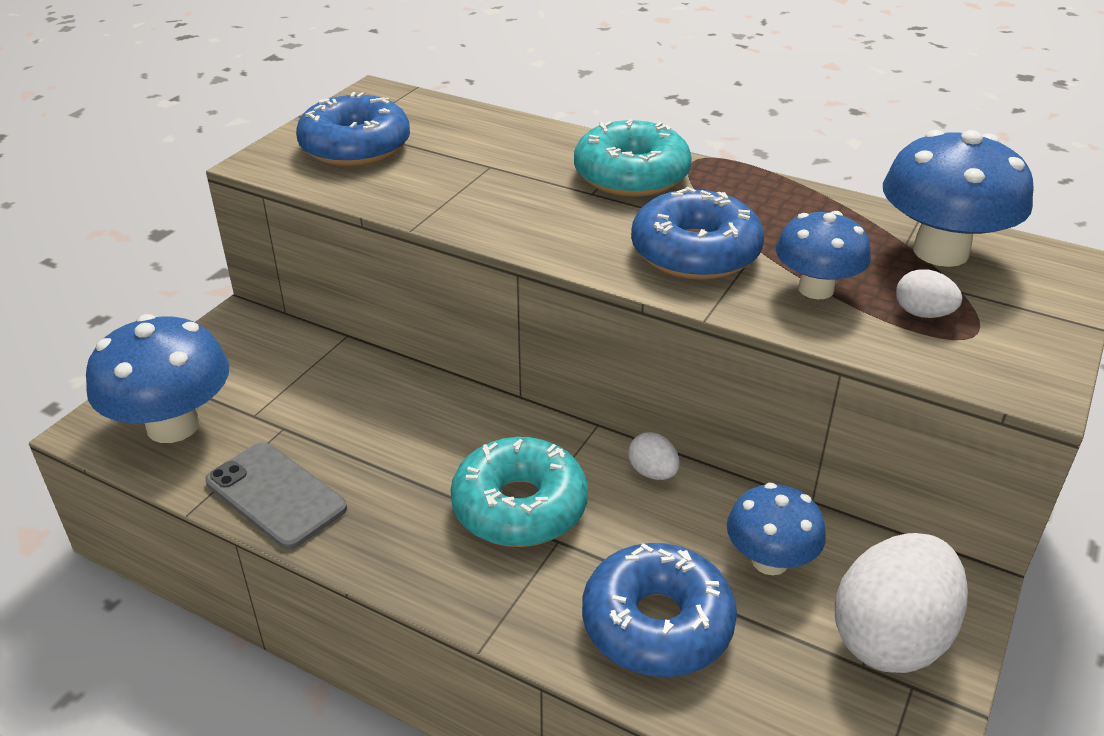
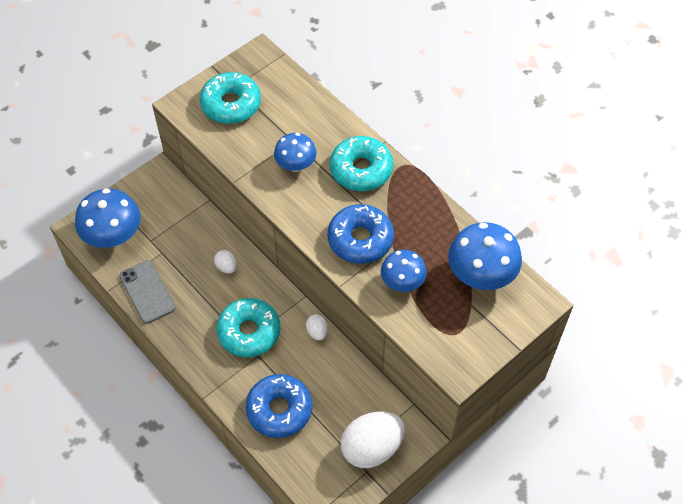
camera: 20 degrees right, 20 degrees up
blue donut [296,92,410,166] -> turquoise donut [200,72,261,124]
blue mushroom [727,483,826,575] -> blue mushroom moved to [274,133,317,172]
white egg [896,269,962,318] -> white egg moved to [214,250,237,274]

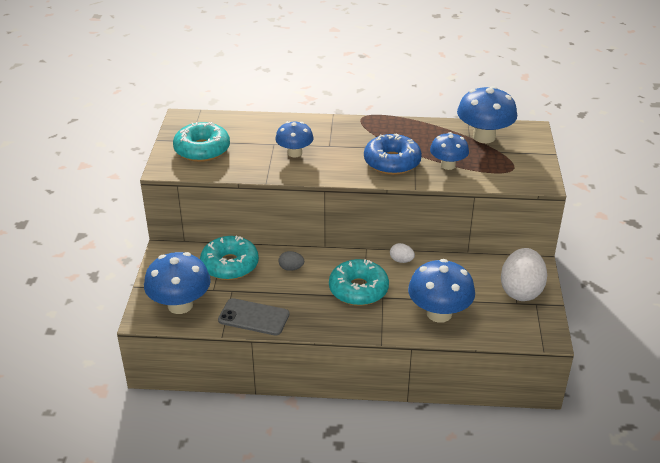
camera: 45 degrees left, 20 degrees down
white egg [214,250,237,274] -> grey egg [279,251,304,271]
blue donut [246,374,312,438] -> blue mushroom [408,259,475,323]
turquoise donut [330,136,393,191] -> turquoise donut moved to [200,236,259,280]

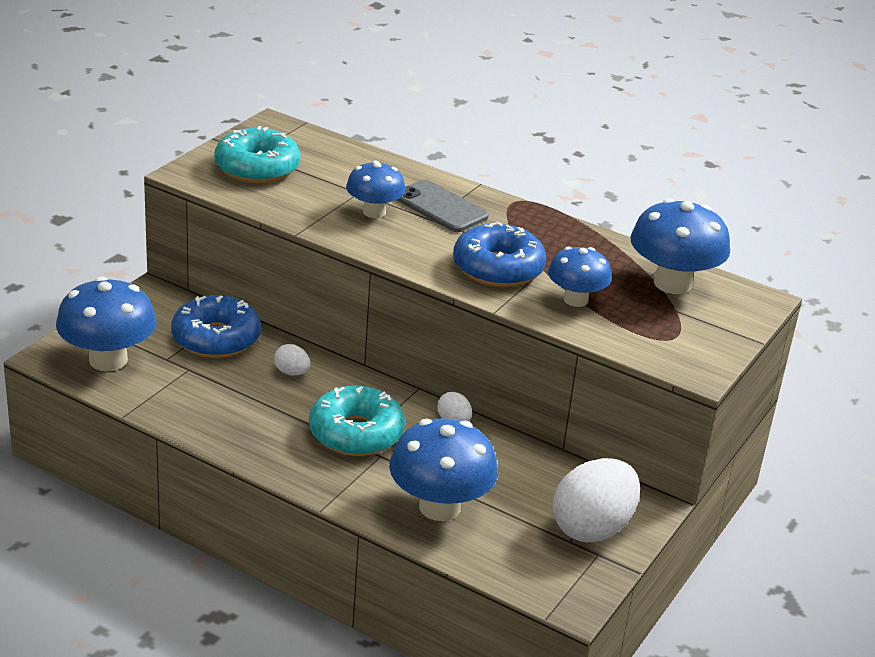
camera: 25 degrees right, 5 degrees down
turquoise donut [200,236,259,280] -> blue donut [171,295,261,358]
grey phone [218,298,289,335] -> grey phone moved to [396,179,489,232]
grey egg [279,251,304,271] -> white egg [274,344,311,375]

